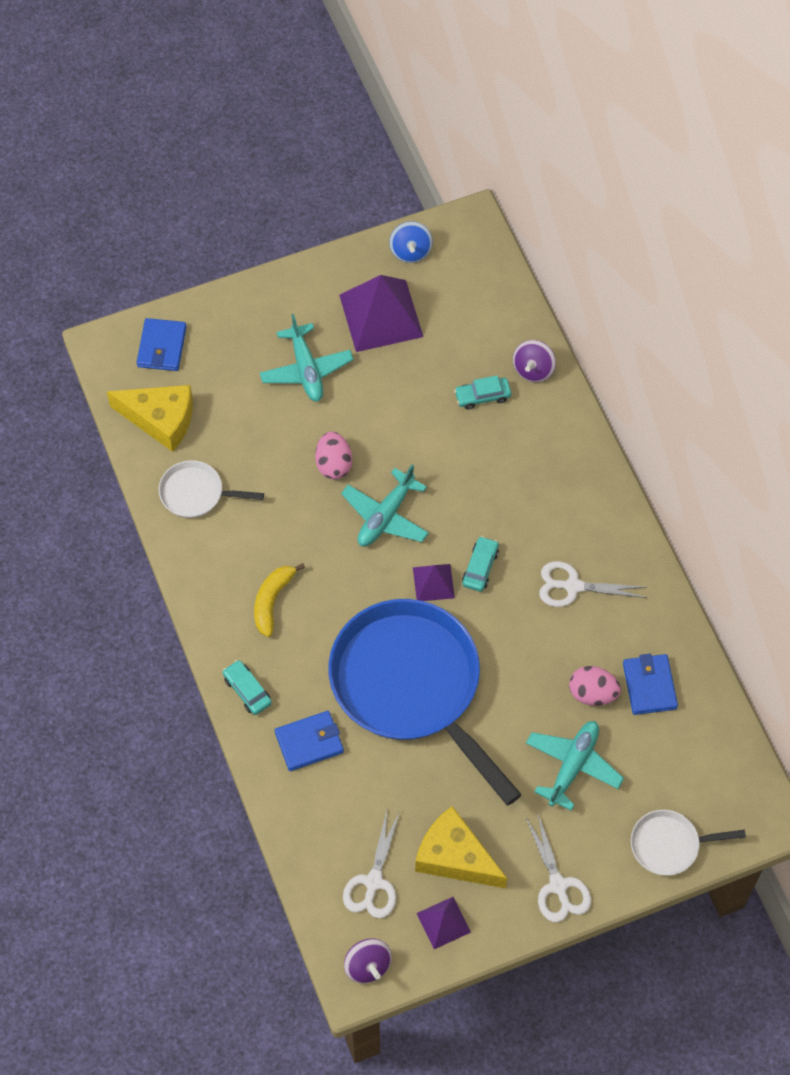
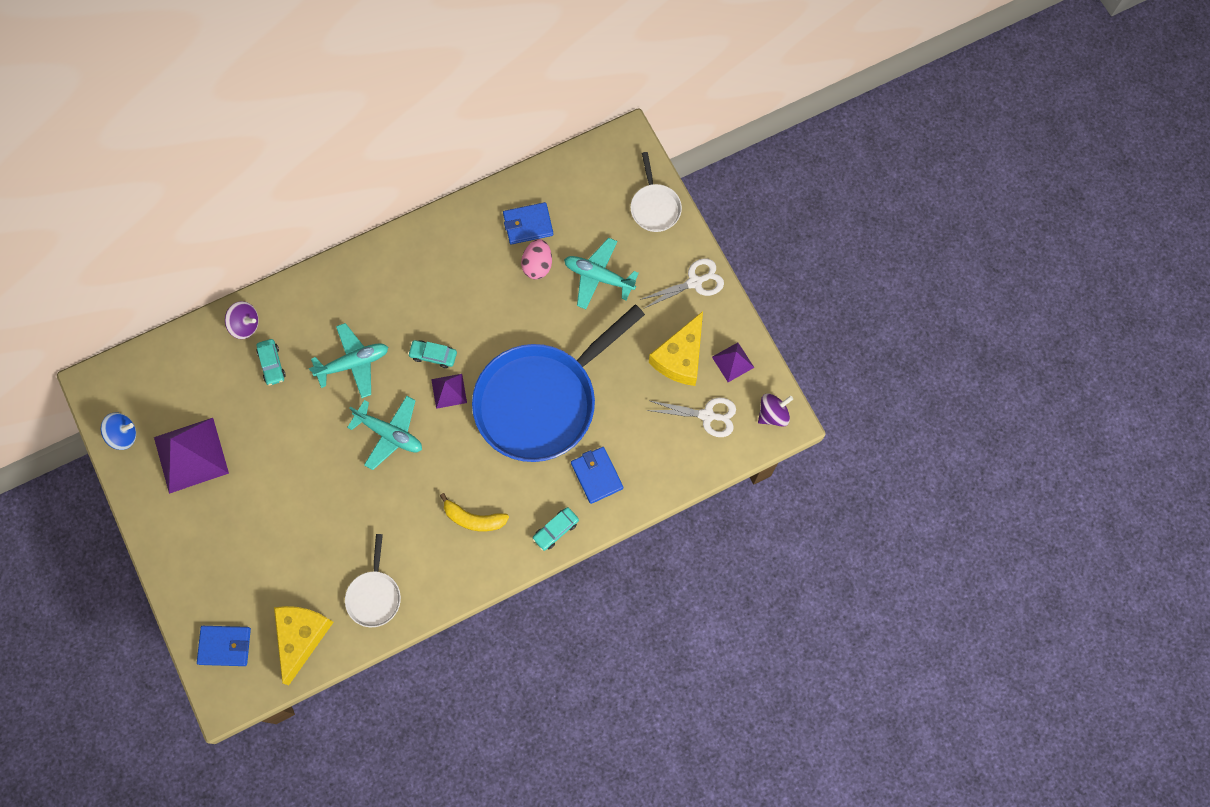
camera: 95 degrees left, 10 degrees up
turquoise plane [260,314,354,401] -> turquoise plane moved to [309,323,388,398]
pink egg [315,432,352,480] -> none
white scissors [539,561,647,607] -> none

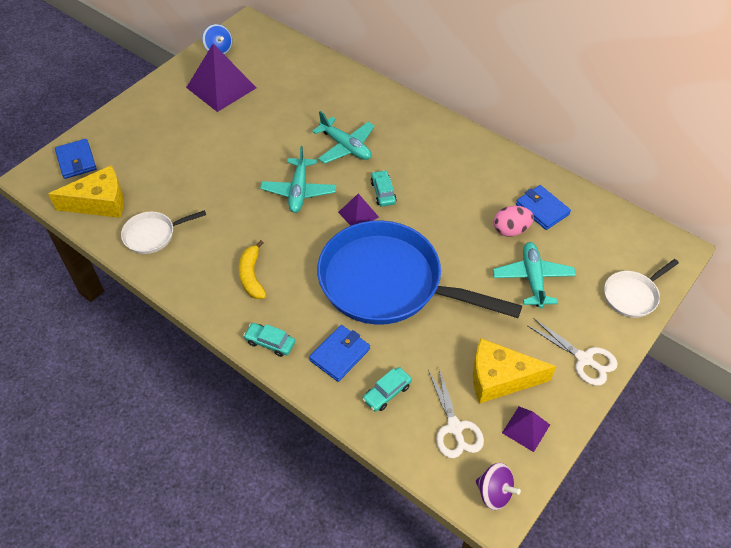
camera: 65 degrees right, 20 degrees down
purple spinning top [225,301,259,339] -> none
turquoise car [257,339,286,386] -> turquoise car moved to [362,367,412,412]

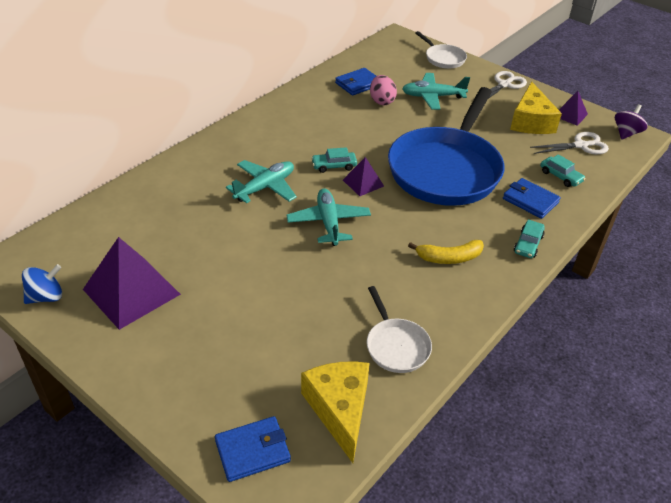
camera: 90 degrees left, 10 degrees down
turquoise plane [260,146,336,213] -> turquoise plane turned 105 degrees counterclockwise [287,188,371,246]

